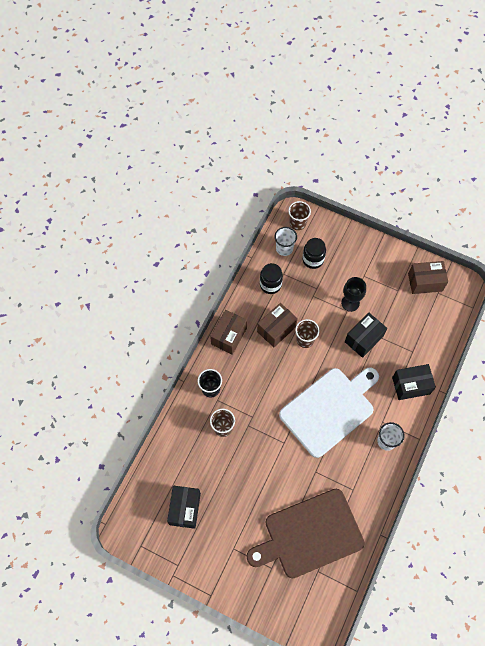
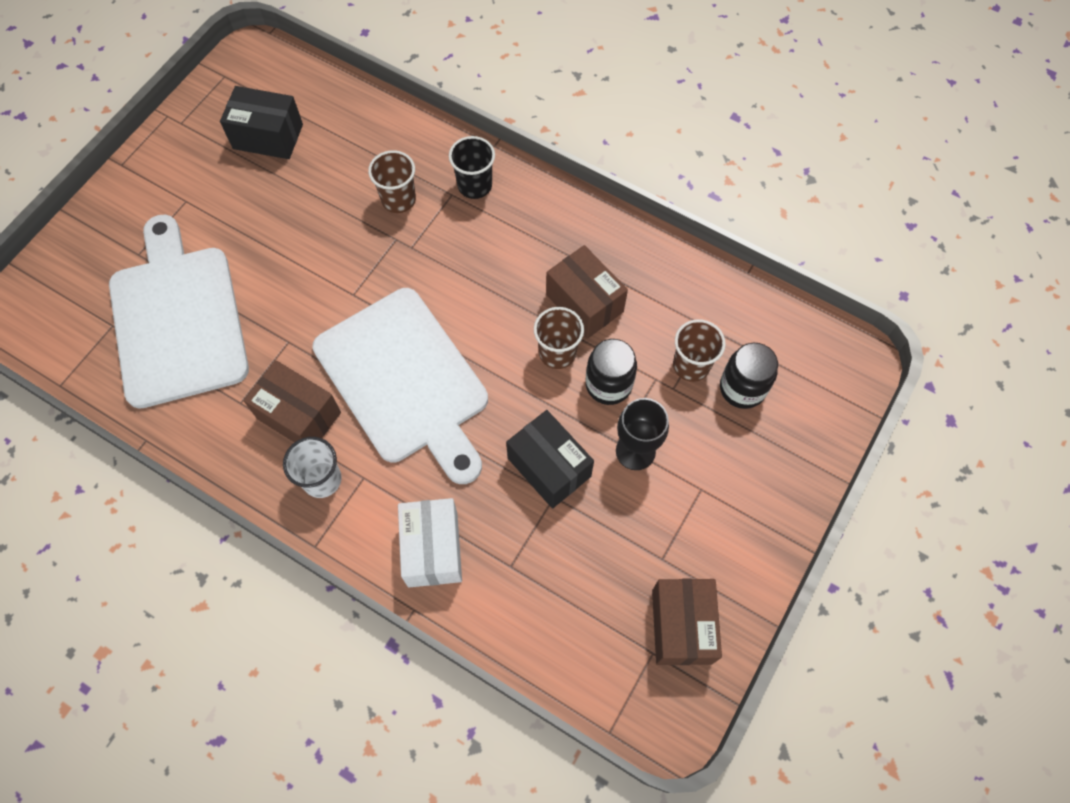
camera: 95 degrees right, 0 degrees up
brown box [210,310,247,354] -> brown box moved to [244,360,341,443]
brown cutting board [246,489,365,578] -> white cutting board [109,215,249,409]
black jar [260,263,283,294] -> black jar moved to [585,339,637,405]
white cup [274,227,297,256] -> none
brown cup [288,201,311,230] -> brown cup moved to [673,319,726,382]
black box [392,364,436,400] -> white box [398,498,462,587]

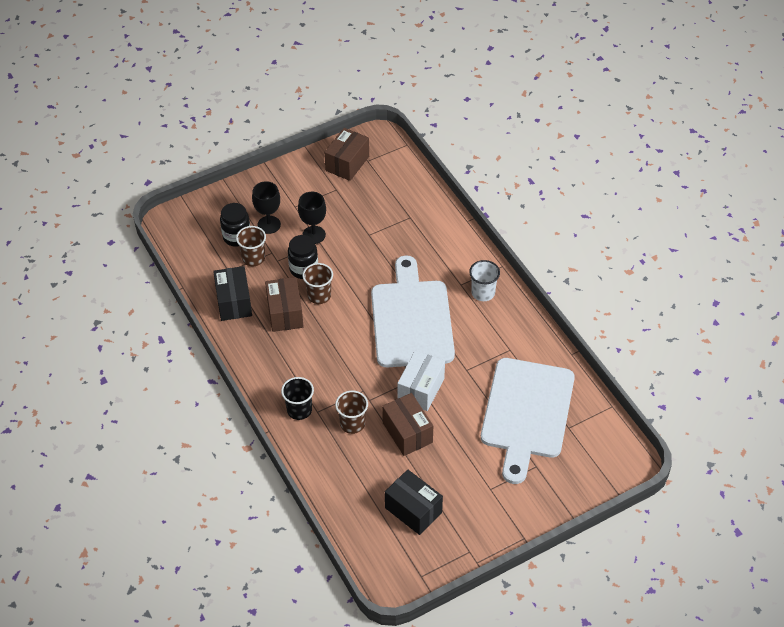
camera: 150 degrees left, 15 degrees down
brown box [244,360,341,443] -> brown box moved to [382,393,433,456]
white box [398,498,462,587] -> white box moved to [398,350,445,411]
black box [506,410,594,509] -> black box moved to [213,266,252,321]
none -> black goblet [252,181,281,234]

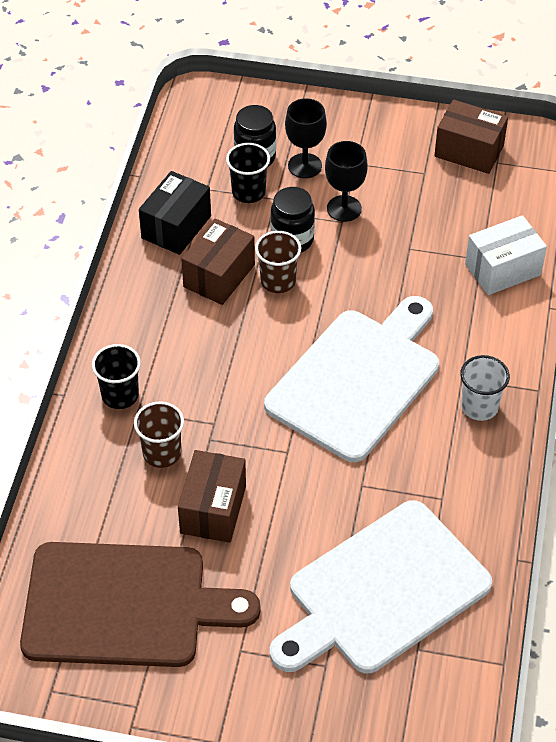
camera: 40 degrees right, 0 degrees up
brown cup [236,226,266,266] -> black cup [226,143,270,203]
brown box [324,128,369,181] -> brown box turned 45 degrees clockwise [434,100,508,174]
black box [385,469,443,535] -> brown cutting board [20,542,261,667]
white box [398,350,445,411] -> white box moved to [465,215,547,295]

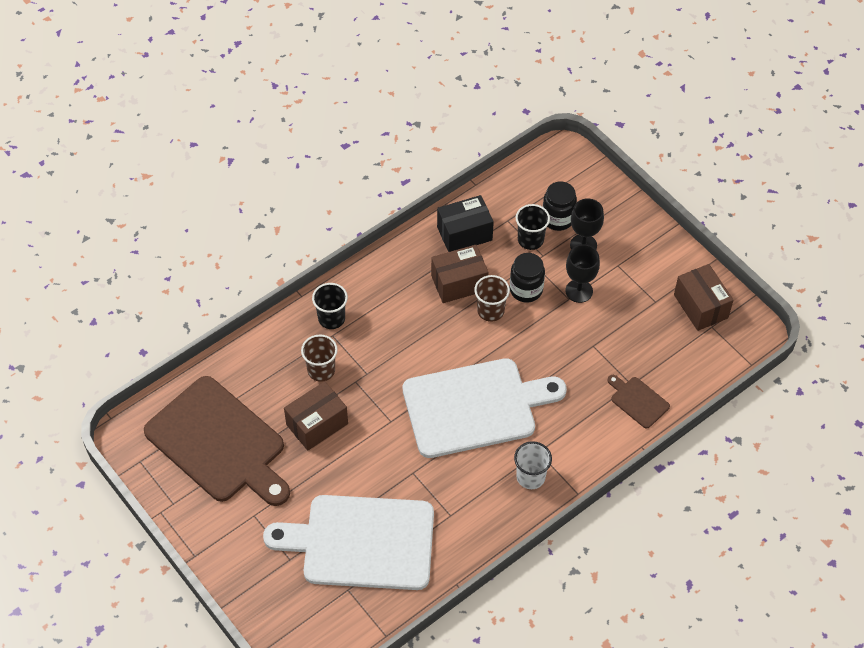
camera: 40 degrees right, 5 degrees up
white box [465,215,547,295] -> brown cutting board [607,375,670,428]

